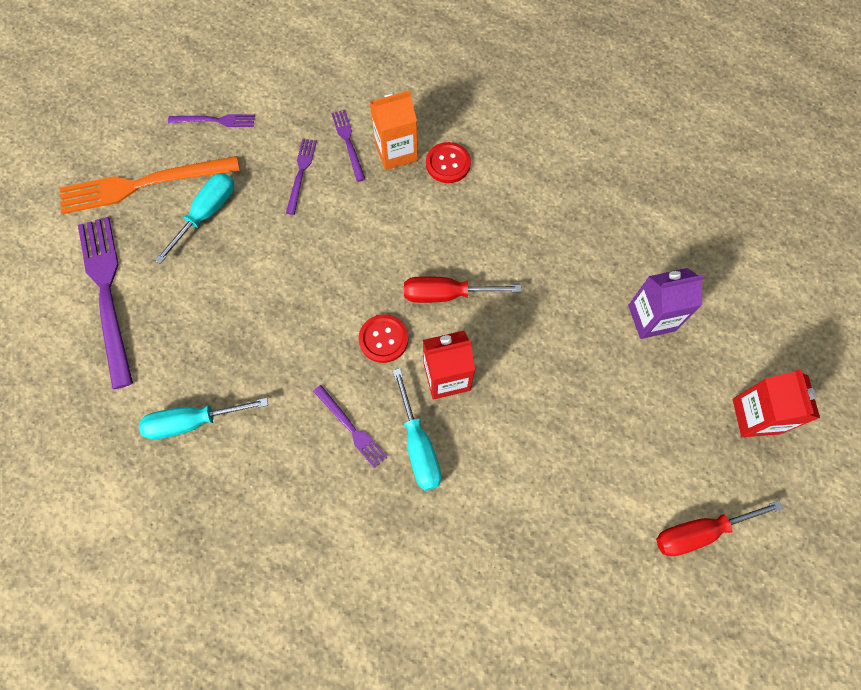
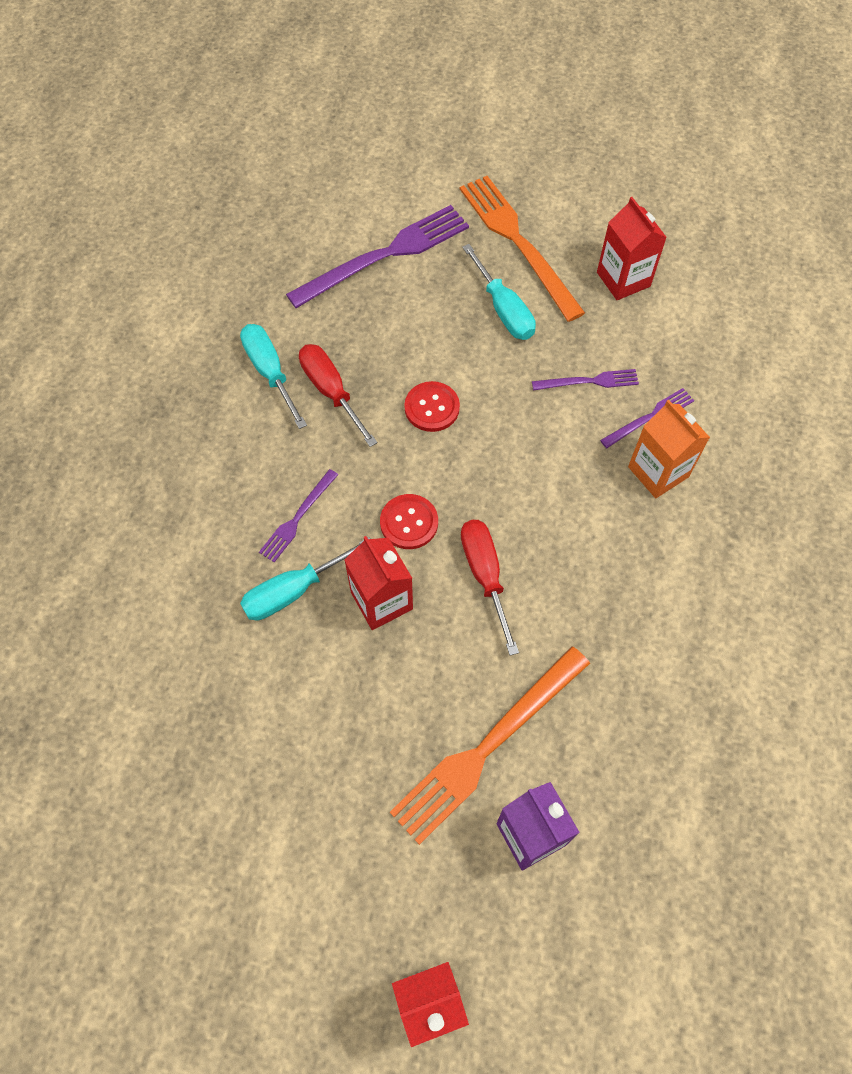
camera: 75 degrees right, 5 degrees down
turquoise screwdriver [155,173,234,264] -> turquoise screwdriver turned 45 degrees clockwise [462,244,536,340]
purple fork [168,114,255,127] -> red carton [597,197,667,300]
red button [426,142,471,183] -> red button moved to [404,381,460,432]
red screwdriver [656,501,783,556] -> red screwdriver moved to [299,344,378,447]
none -> orange fork [390,646,590,845]

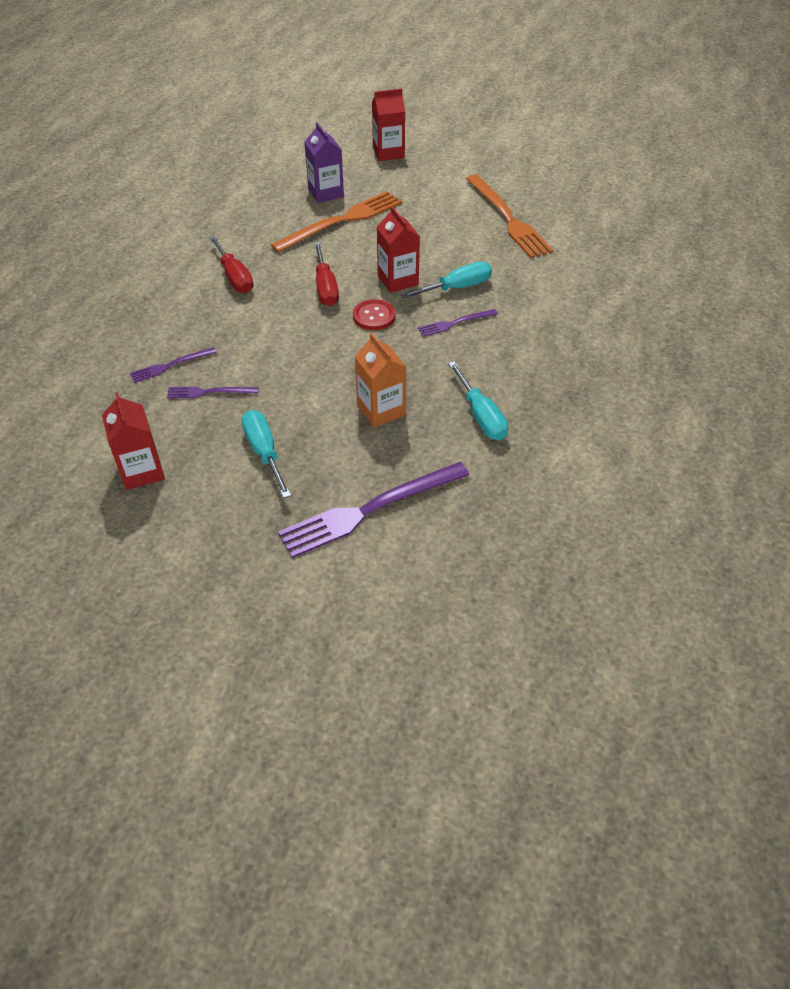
camera: 175 degrees left, 15 degrees down
purple fork [259,469,338,562] -> purple fork turned 150 degrees counterclockwise [418,309,498,337]
red screwdriver [299,344,378,447] -> red screwdriver moved to [209,235,253,293]
red button [404,381,460,432] -> none
orange fork [460,176,585,322] -> orange fork moved to [466,175,553,258]
orange carton [628,400,710,498] -> orange carton moved to [355,333,406,428]

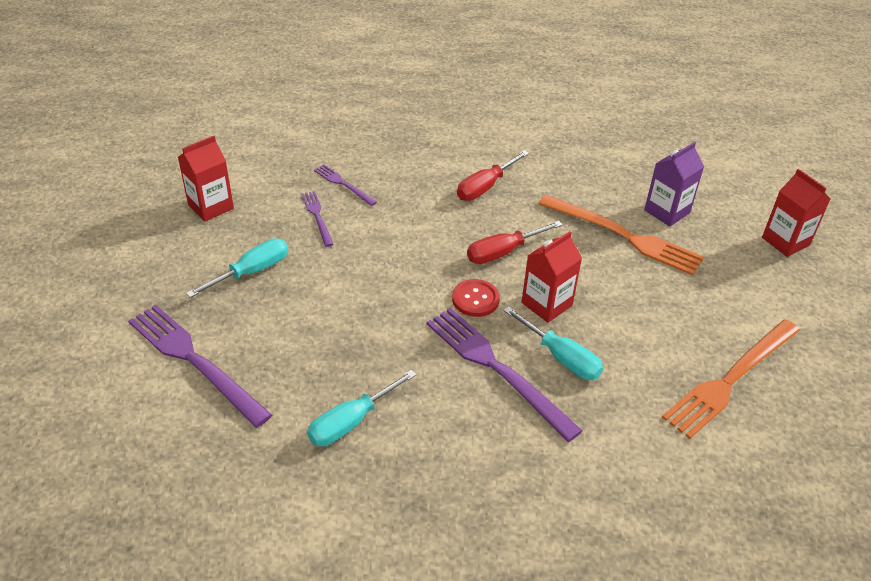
camera: 70 degrees right, 5 degrees down
orange carton [355,333,406,428] -> none
purple fork [418,309,498,337] -> purple fork [426,308,583,442], size x2.00

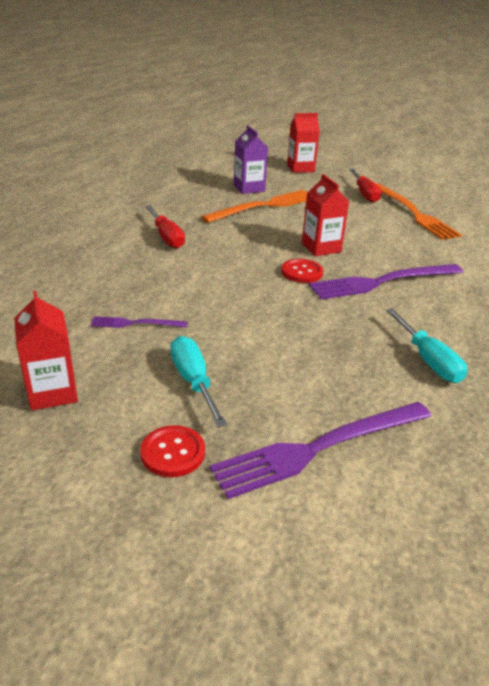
camera: 70 degrees left, 10 degrees down
purple fork [314,164,377,206] -> none
red screwdriver [467,221,563,264] -> red screwdriver moved to [350,169,382,203]
turquoise screwdriver [503,306,603,380] -> none
none -> red button [140,425,205,477]

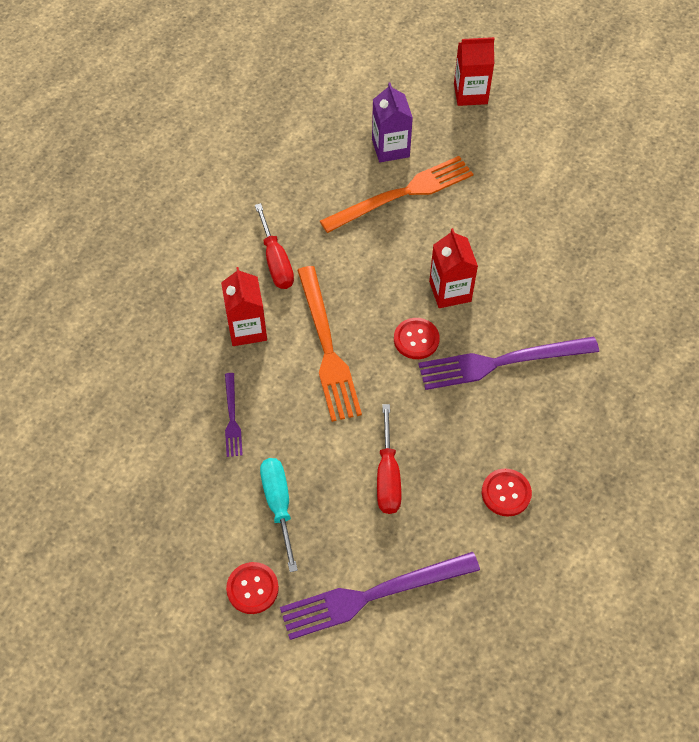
camera: 10 degrees right, 25 degrees up
red carton [14,291,78,411] -> red carton moved to [221,267,267,346]
purple fork [90,316,188,328] -> purple fork turned 105 degrees counterclockwise [225,373,243,457]
red screwdriver [350,169,382,203] -> red screwdriver moved to [377,404,401,514]
orange fork [375,183,462,240] -> orange fork moved to [297,266,362,422]
turquoise screwdriver [386,308,467,383] -> red button [482,468,532,517]

